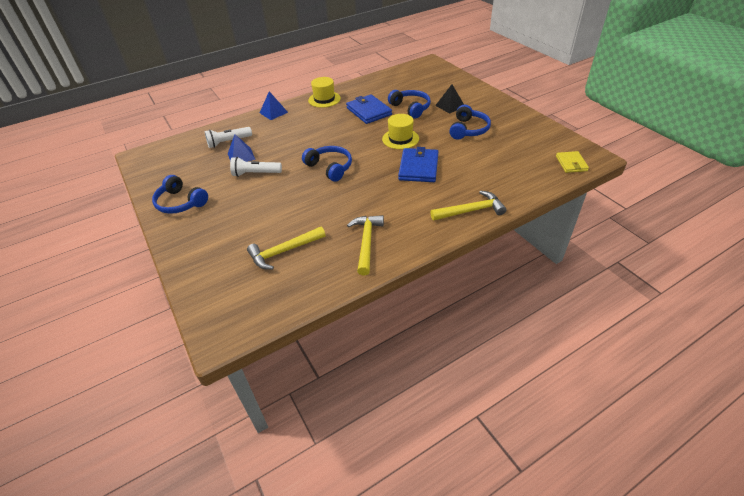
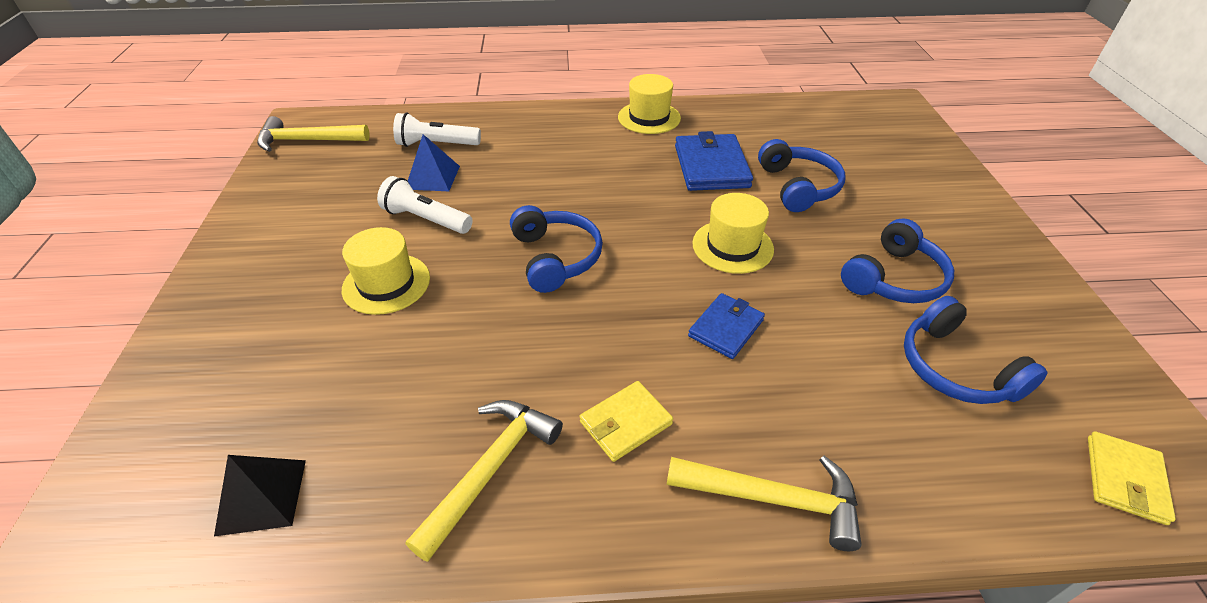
camera: 25 degrees right, 0 degrees up
blue headphones [152,175,208,214] -> blue headphones moved to [904,296,1047,404]
yellow hammer [247,227,326,270] -> yellow hammer moved to [257,116,370,152]
blue pyramid [260,91,288,120] -> none
blue wallet [398,147,439,182] -> blue wallet [688,293,765,359], size x0.61
black pyramid [435,84,464,114] -> black pyramid moved to [214,455,306,537]
none -> yellow hat [342,227,430,315]
none -> yellow wallet [579,381,673,462]

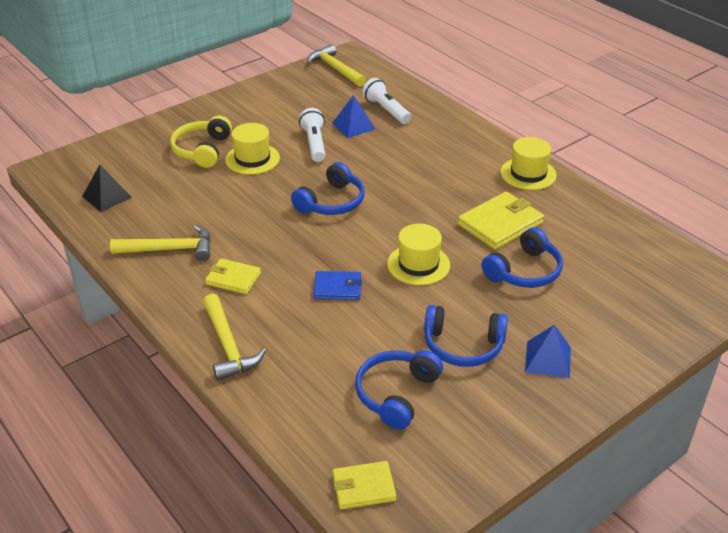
camera: 55 degrees right, 5 degrees down
blue wallet [675,131,753,191] -> yellow wallet [458,192,544,250]
none -> yellow headphones [170,115,232,168]
none -> blue pyramid [525,325,571,378]

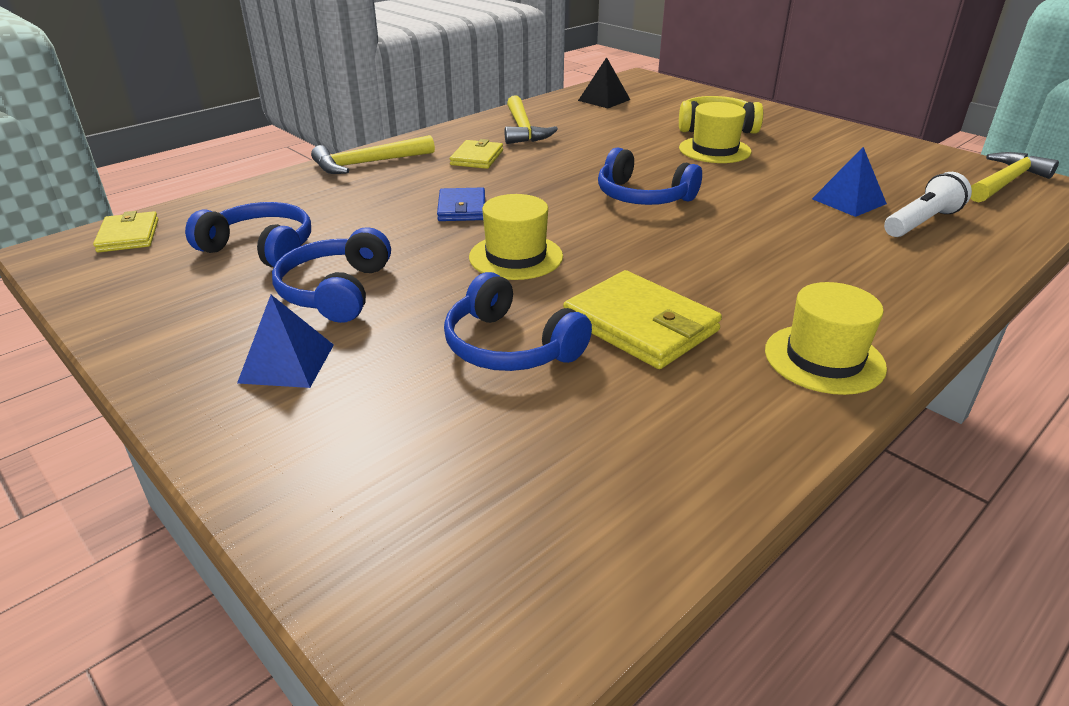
camera: 85 degrees right, 5 degrees down
white flashlight [299,108,326,162] -> none

